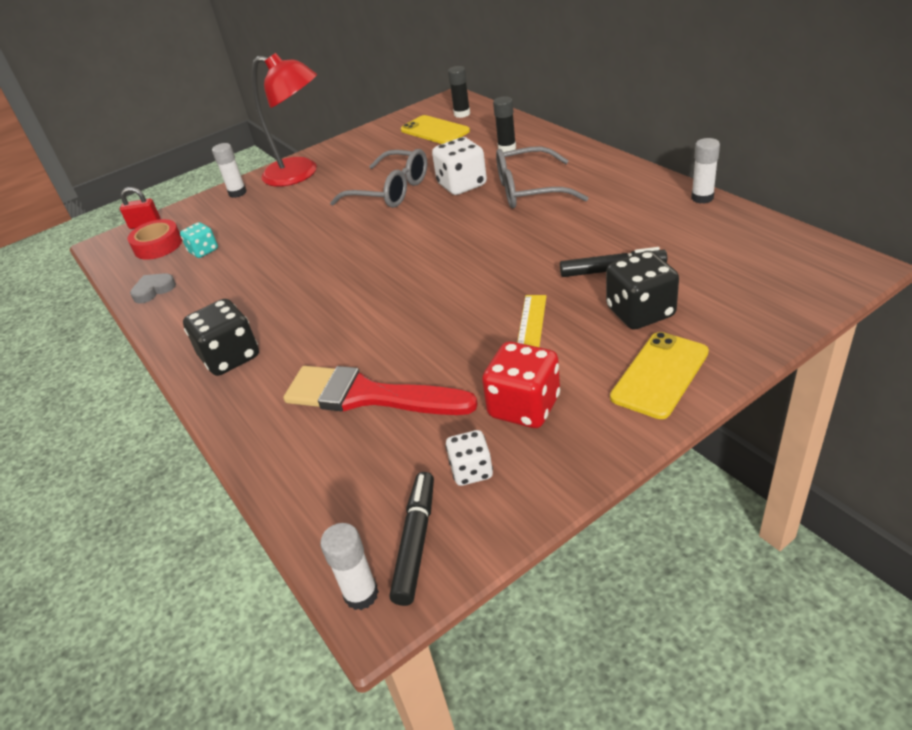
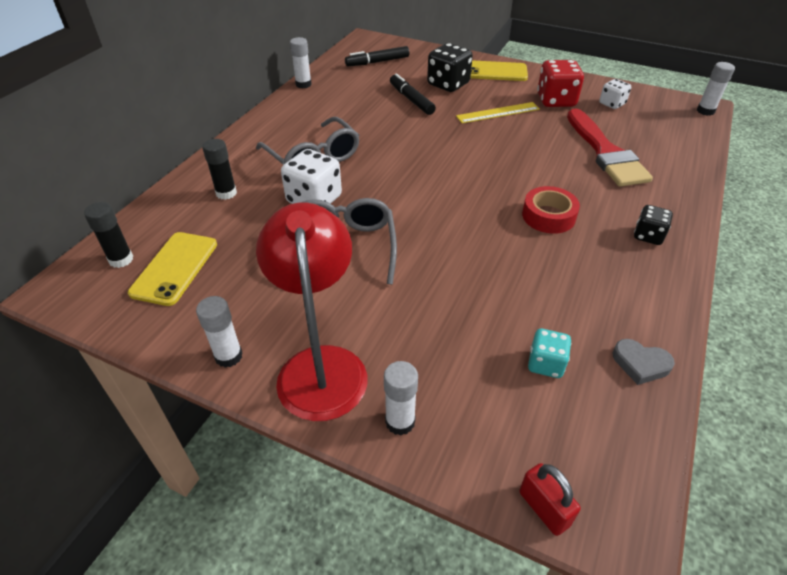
camera: 125 degrees left, 5 degrees up
red tape [128,219,182,260] -> red tape moved to [522,186,580,234]
black dice [183,299,259,376] -> black dice [634,205,673,245], size x0.59
black marker [390,472,434,606] -> black marker moved to [345,46,409,66]
none -> white glue stick [196,296,243,368]

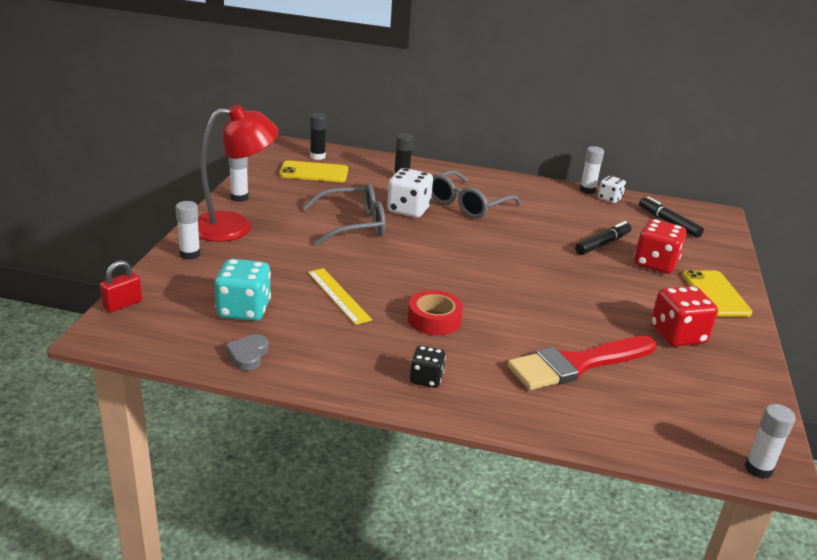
camera: 75 degrees right, 15 degrees down
black dice [427,43,473,92] -> red dice [634,219,686,274]
yellow ruler [456,102,540,123] -> yellow ruler moved to [308,268,372,325]
turquoise dice [528,329,571,378] -> turquoise dice [215,259,271,321], size x1.69
white dice [599,79,631,109] -> white dice moved to [598,176,626,203]

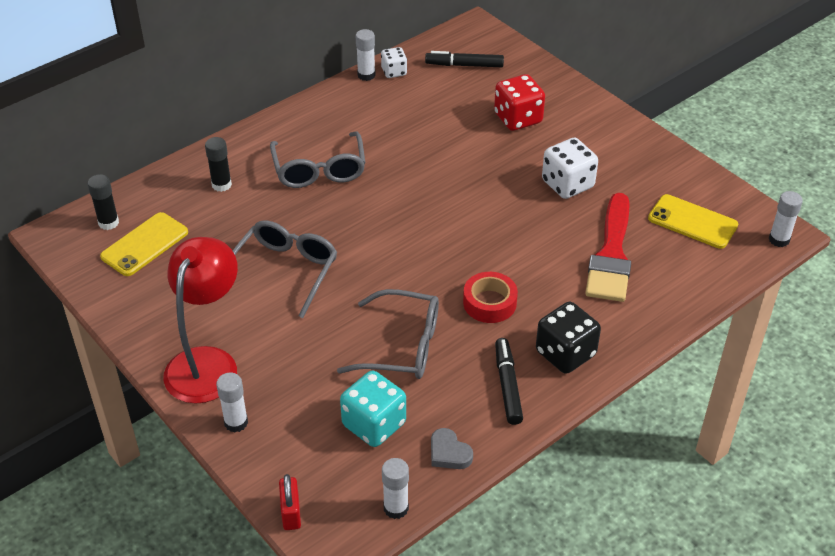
camera: 50 degrees left, 15 degrees up
white glue stick [229,157,249,202] -> white glue stick moved to [382,458,409,519]
yellow ruler [308,268,372,325] -> grey glasses [337,289,439,379]
white dice [387,168,433,218] -> white dice moved to [542,138,598,199]
black dice [410,345,446,388] -> black dice [536,302,601,374], size x1.69
black marker [575,221,631,255] -> black marker moved to [495,338,523,425]
red dice [651,286,718,347] -> none
yellow phone [682,270,753,317] -> yellow phone moved to [648,194,738,249]

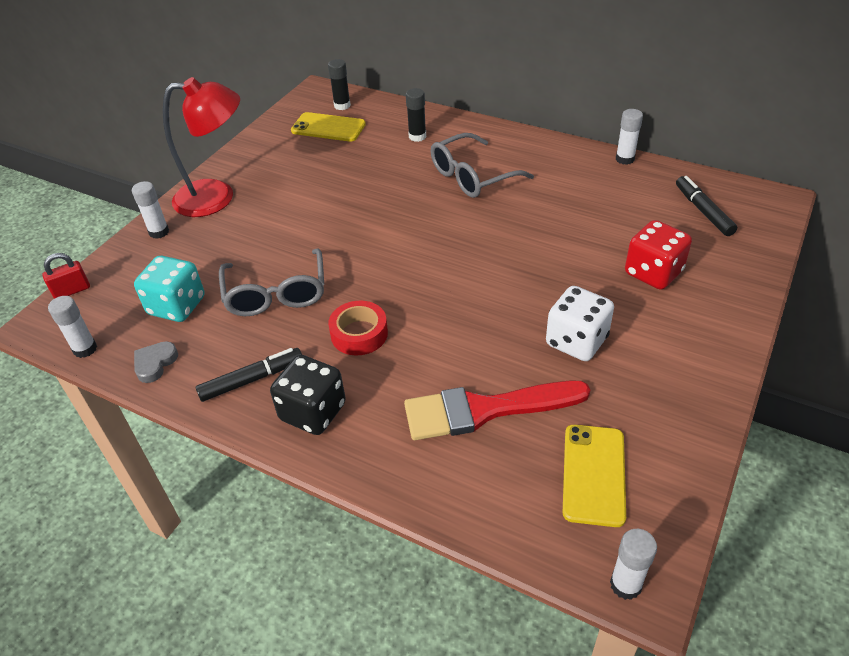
camera: 70 degrees right, 0 degrees up
grey glasses [233,220,337,318] -> none
white dice [381,47,407,78] -> none

